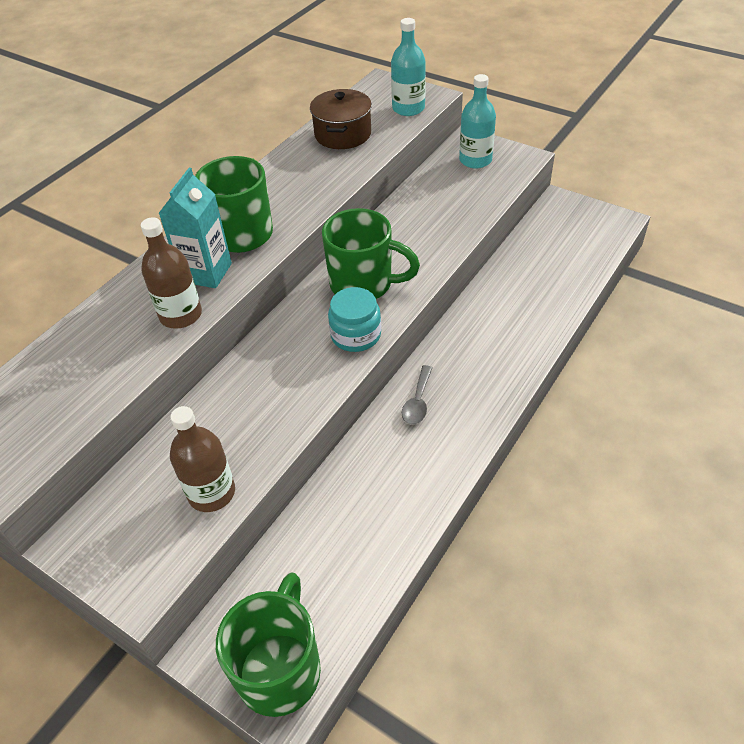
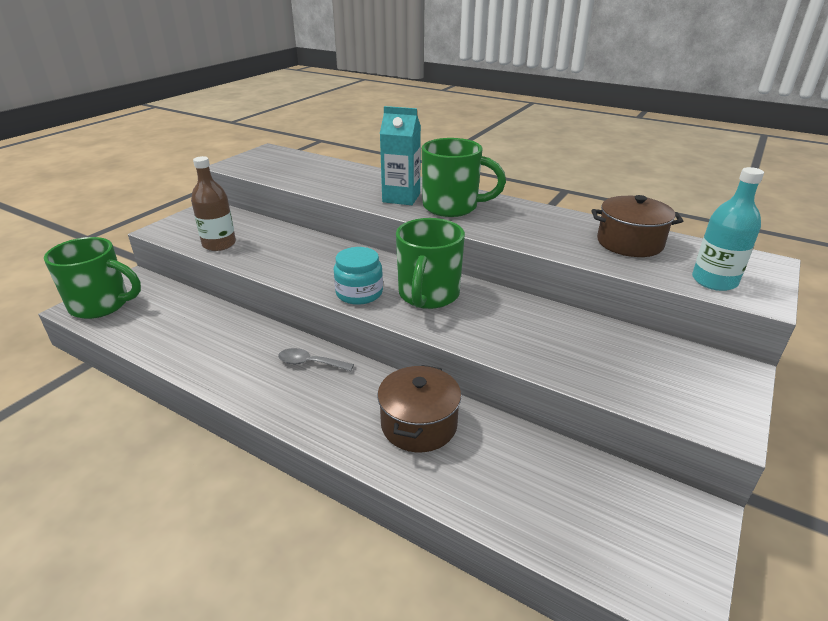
camera: 85 degrees right, 15 degrees down
brown bottle [141,217,202,329] -> none
turquoise bottle [459,74,496,168] -> none
none -> brown pot [377,365,461,452]

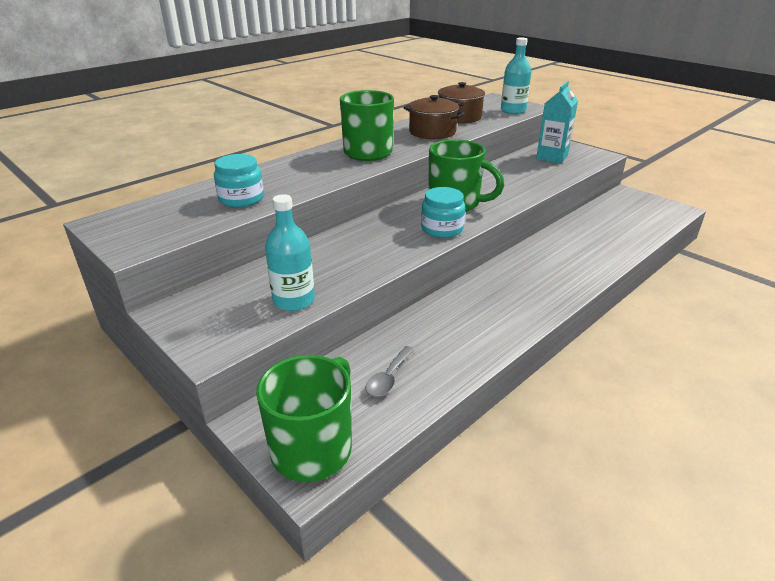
camera: 75 degrees left, 0 degrees up
brown bottle [191,156,236,251] -> turquoise bottle [265,194,315,311]
grey spoon [278,348,354,371] -> grey spoon moved to [365,346,415,397]
brown pot [377,365,461,452] -> brown pot moved to [403,95,465,139]
turquoise carton [380,106,421,205] -> turquoise carton moved to [536,81,578,164]
none -> turquoise jar [214,154,264,207]

